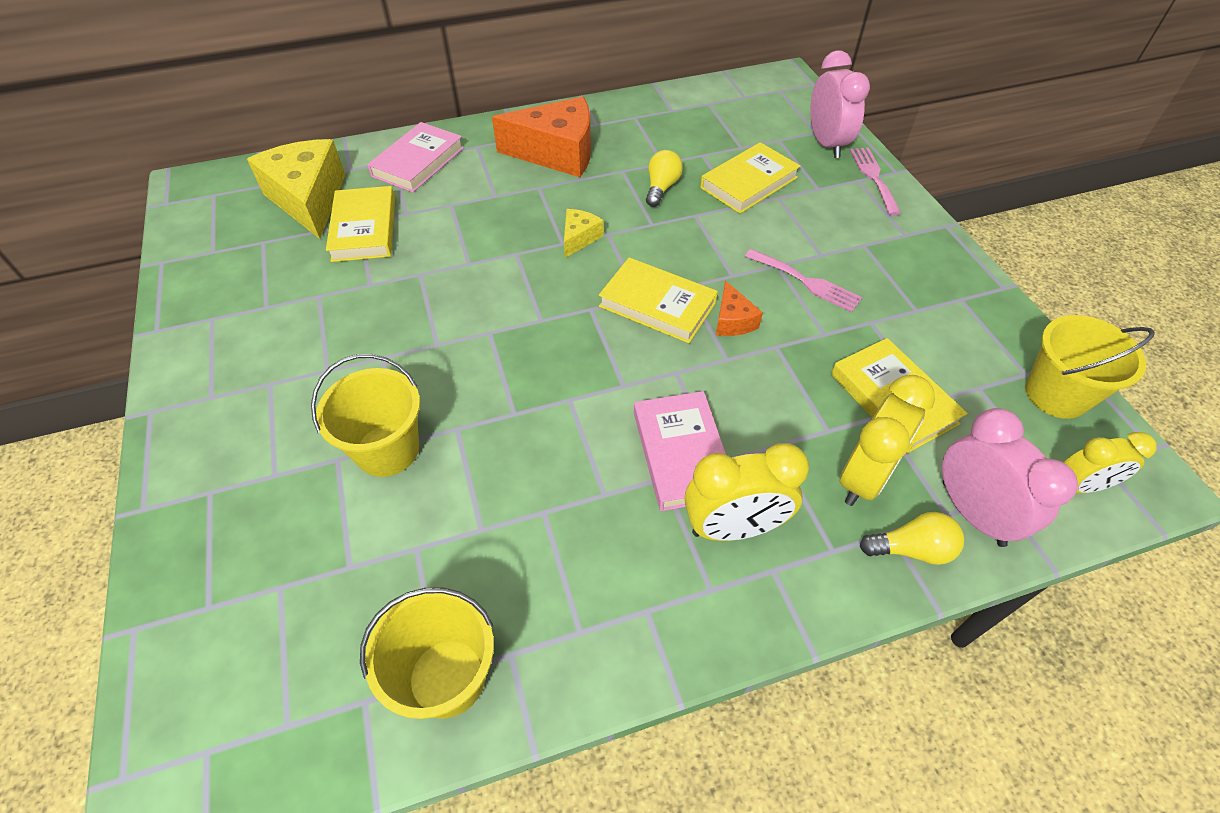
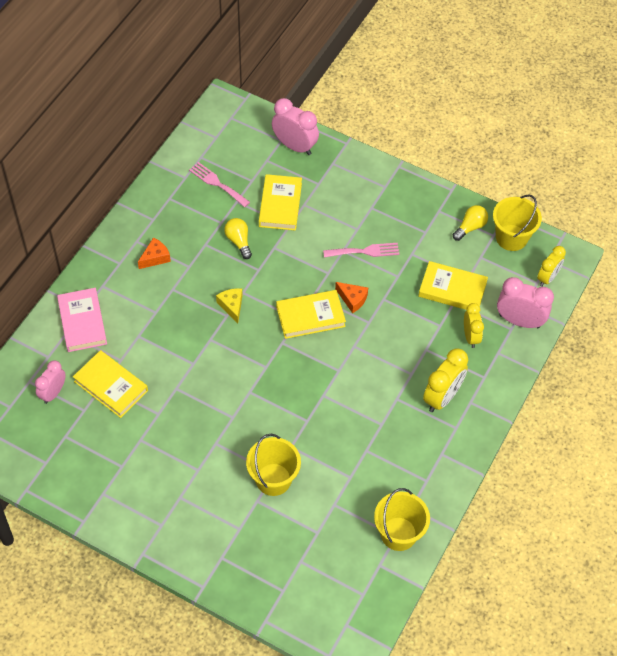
camera: 45 degrees left, 5 degrees up
yellow cheese [247,139,345,239] -> pink clock [35,360,66,404]
orange cheese [492,96,591,177] -> orange cheese [138,237,171,269], size x0.47
pink book [634,391,726,511] -> none
yellow clock [839,375,935,506] -> yellow clock [464,303,484,348], size x0.66
pink fork [850,148,901,215] -> pink fork moved to [189,162,250,207]
yellow light bulb [860,512,964,565] -> yellow light bulb moved to [453,205,488,241]

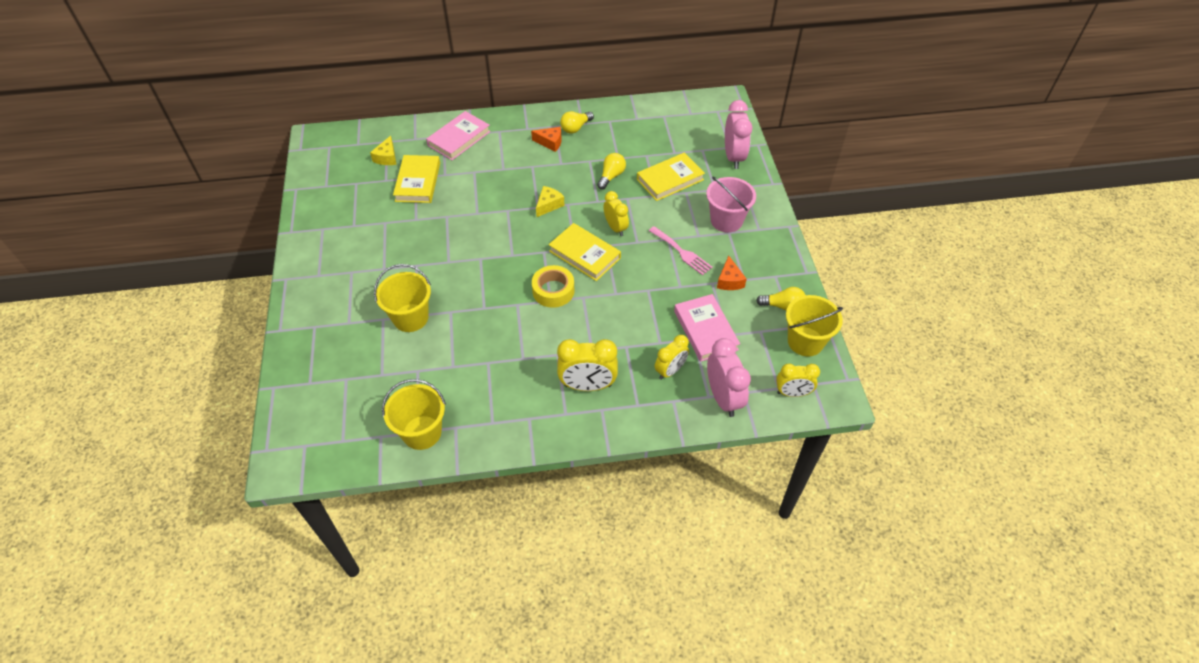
camera: 55 degrees right, 5 degrees down
pink clock [35,360,66,404] -> yellow cheese [370,136,396,165]
pink fork [189,162,250,207] -> none
orange cheese [335,282,368,313] -> orange cheese moved to [717,256,747,290]
yellow book [418,261,488,310] -> pink book [674,294,740,362]
none -> yellow tape [532,265,575,308]
none -> yellow light bulb [560,111,594,134]
none -> yellow clock [604,191,629,236]
none -> pink bucket [706,177,756,233]

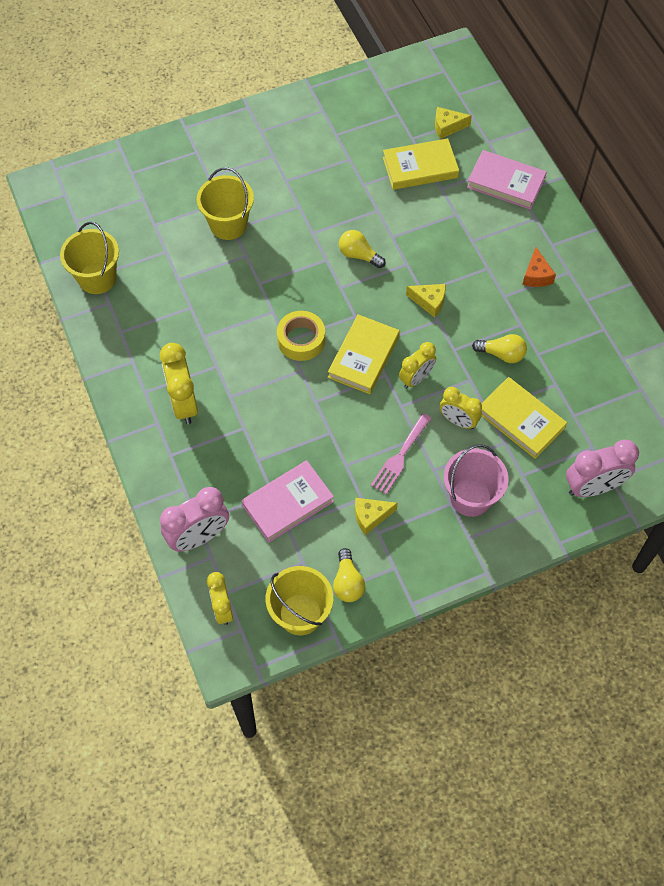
camera: 75 degrees right, 10 degrees up
yellow light bulb [560,111,594,134] -> yellow light bulb moved to [339,230,386,268]
yellow clock [655,335,689,380] -> yellow clock moved to [440,387,482,429]
orange cheese [717,256,747,290] -> yellow cheese [355,498,398,535]

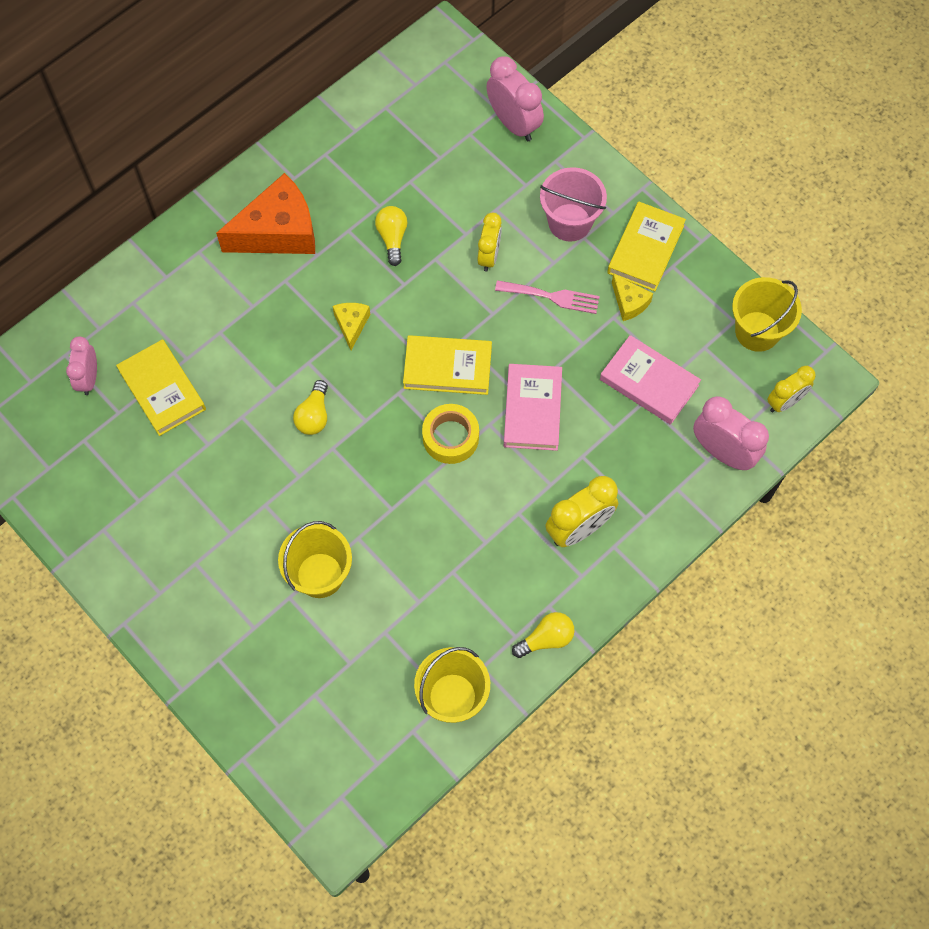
camera: 110 degrees left, 5 degrees up
yellow light bulb [333,548,365,602] -> yellow light bulb moved to [512,612,575,658]
yellow clock [399,342,436,389] -> none
yellow cheese [435,107,472,139] -> pink clock [66,336,97,395]
pink book [467,150,547,210] -> pink book moved to [504,364,562,451]
yellow book [481,377,567,459] -> yellow book moved to [607,202,686,291]
orange cheese [522,247,556,287] -> orange cheese [216,173,315,254], size x2.13

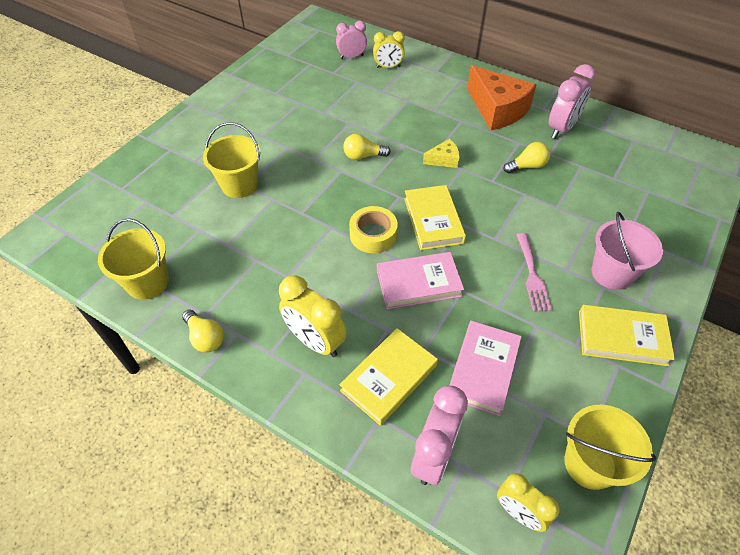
camera: 75 degrees right, 15 degrees down
yellow book [116,339,206,436] -> yellow book moved to [339,328,438,426]
yellow clock [478,213,502,272] -> yellow clock moved to [373,31,405,68]
pink clock [486,56,544,141] -> pink clock moved to [549,64,596,139]
yellow cheese [612,274,653,321] -> none

